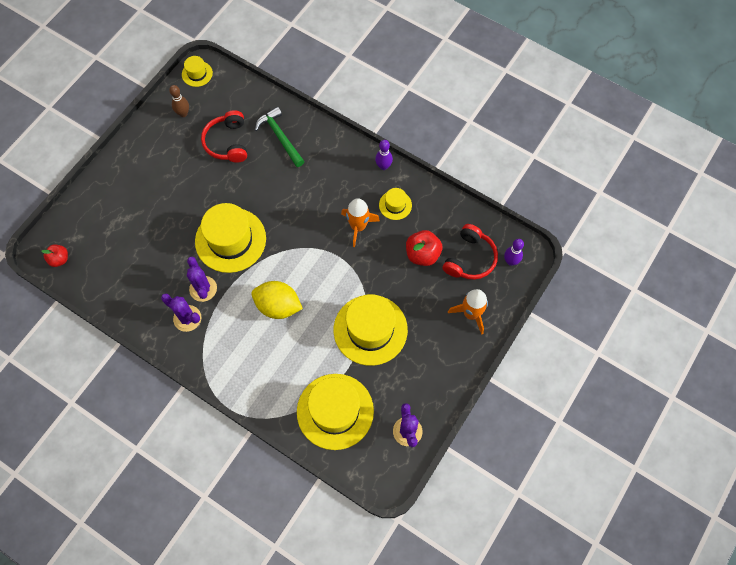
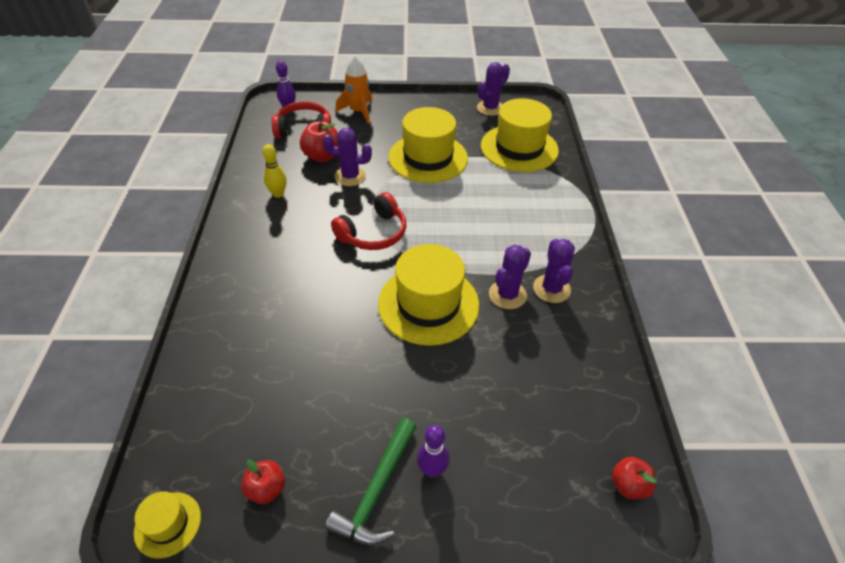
camera: 125 degrees left, 20 degrees down
brown bowling pin [169,85,189,117] -> red apple [241,460,285,504]
red headphones [201,110,247,163] -> red headphones moved to [331,192,406,250]
yellow lemon [251,281,303,319] -> none
green hammer [255,107,305,167] -> green hammer moved to [325,418,416,546]
orange rocket [341,198,380,247] -> none
purple bowling pin [375,140,393,170] -> purple bowling pin moved to [417,425,449,478]
yellow hat [379,188,412,220] -> yellow bowling pin [262,144,287,198]
none -> purple cactus [323,128,372,186]

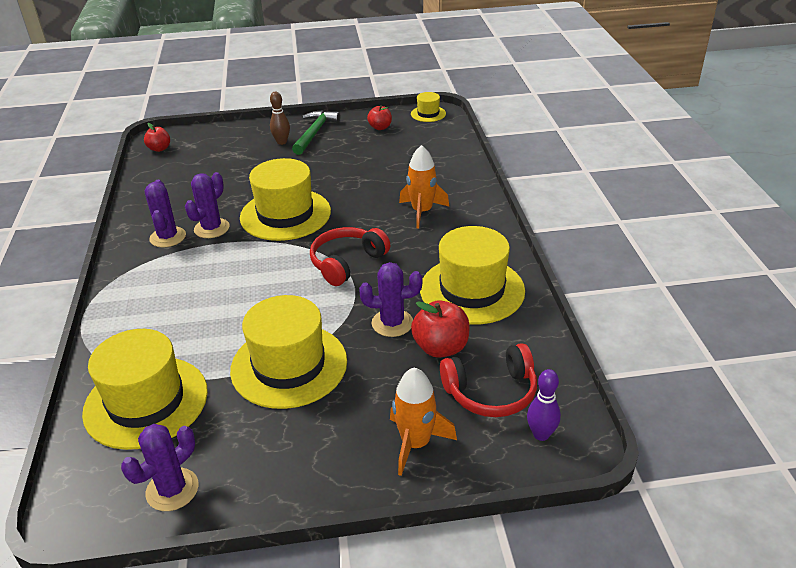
camera: 175 degrees right, 10 degrees down
yellow bowling pin [262,144,287,198] -> yellow hat [420,226,525,325]
purple bowling pin [417,425,449,478] -> brown bowling pin [270,92,290,145]
none -> orange rocket [399,145,449,229]

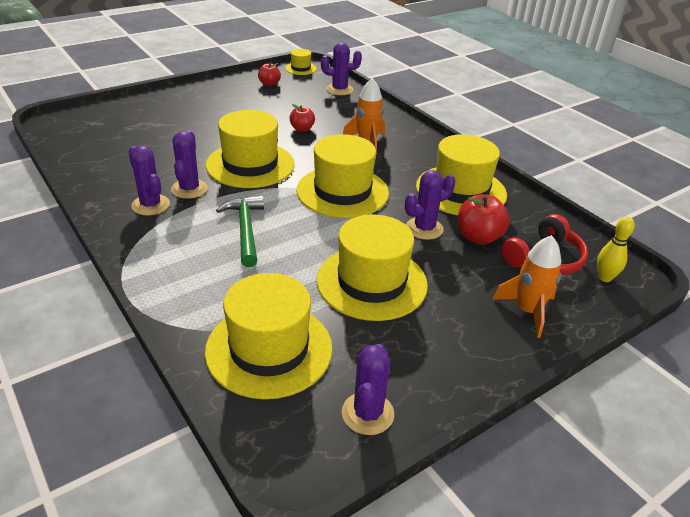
camera: 30 degrees left, 0 degrees up
red apple [144,123,170,152] -> red apple moved to [289,104,315,132]
brown bowling pin [270,92,290,145] -> none
green hammer [292,110,340,155] -> green hammer moved to [216,195,264,267]
red headphones [310,227,390,286] -> yellow hat [297,134,389,218]
purple bowling pin [527,369,561,441] -> yellow bowling pin [597,217,635,282]
none -> purple cactus [321,42,362,95]

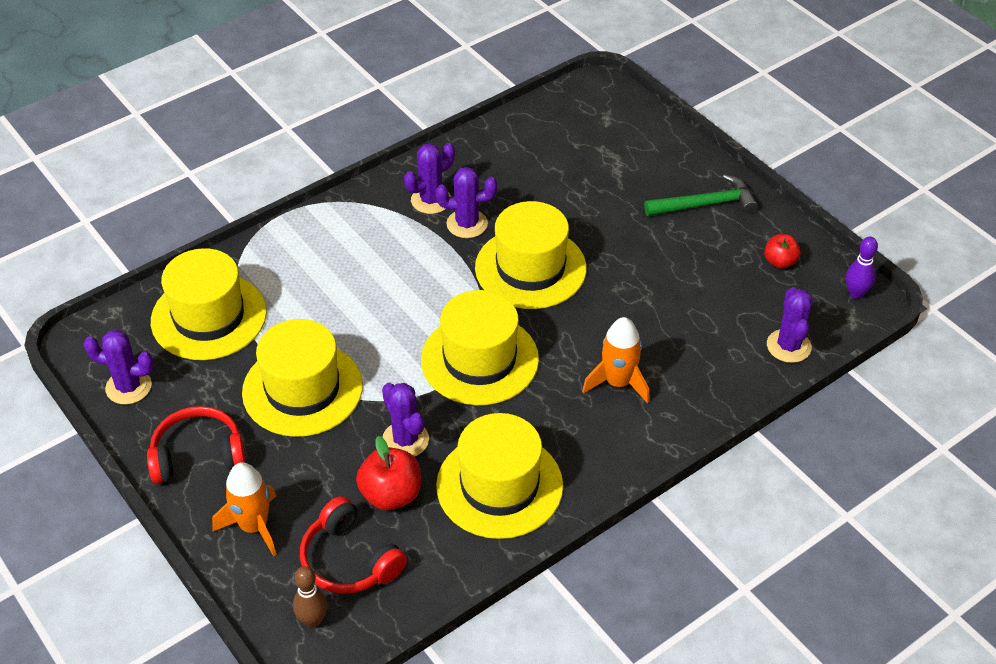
camera: 90 degrees right, 10 degrees up
green hammer [216,195,264,267] -> green hammer moved to [644,174,758,216]
yellow hat [285,49,317,75] -> purple bowling pin [846,237,878,299]
red apple [289,104,315,132] -> none
yellow bowling pin [597,217,635,282] -> brown bowling pin [293,566,328,628]
none -> red headphones [147,406,246,484]

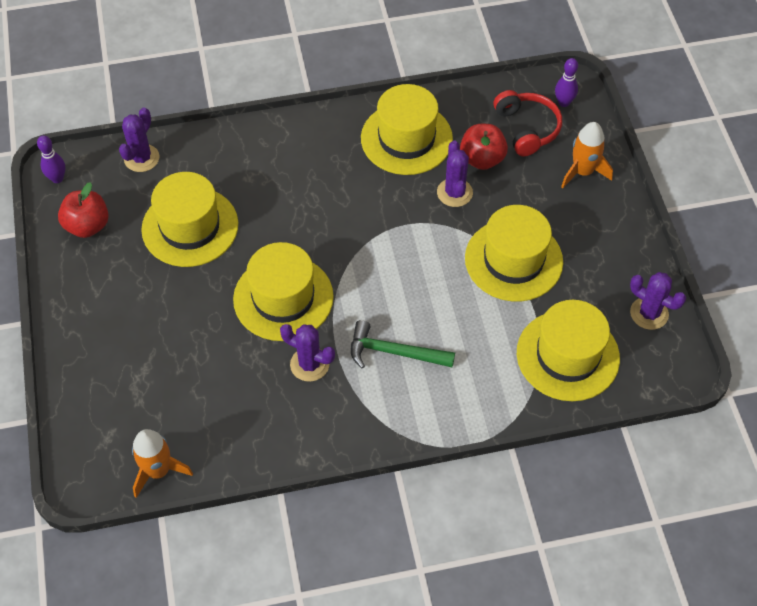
camera: 155 degrees left, 10 degrees up
red headphones [147,406,246,484] -> none
brown bowling pin [293,566,328,628] -> purple bowling pin [555,58,578,107]
purple cactus [404,143,455,214] -> none
yellow hat [421,290,539,405] -> yellow hat moved to [141,172,238,267]
orange rocket [582,317,650,404] -> orange rocket moved to [132,429,193,498]
green hammer [644,174,758,216] -> green hammer moved to [351,320,455,368]
red apple [764,234,801,269] -> red apple [58,182,109,238], size x1.58

